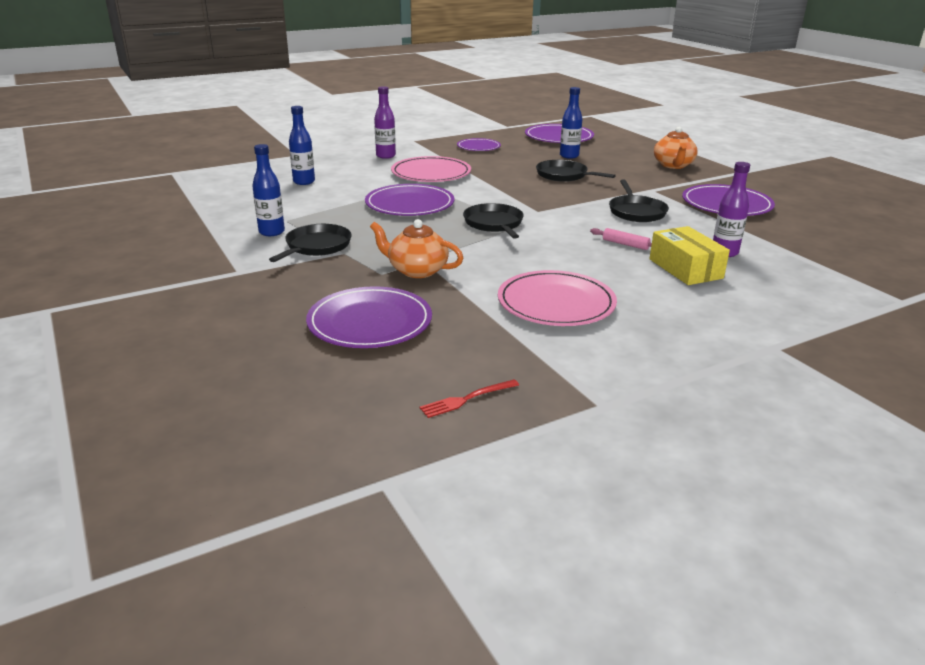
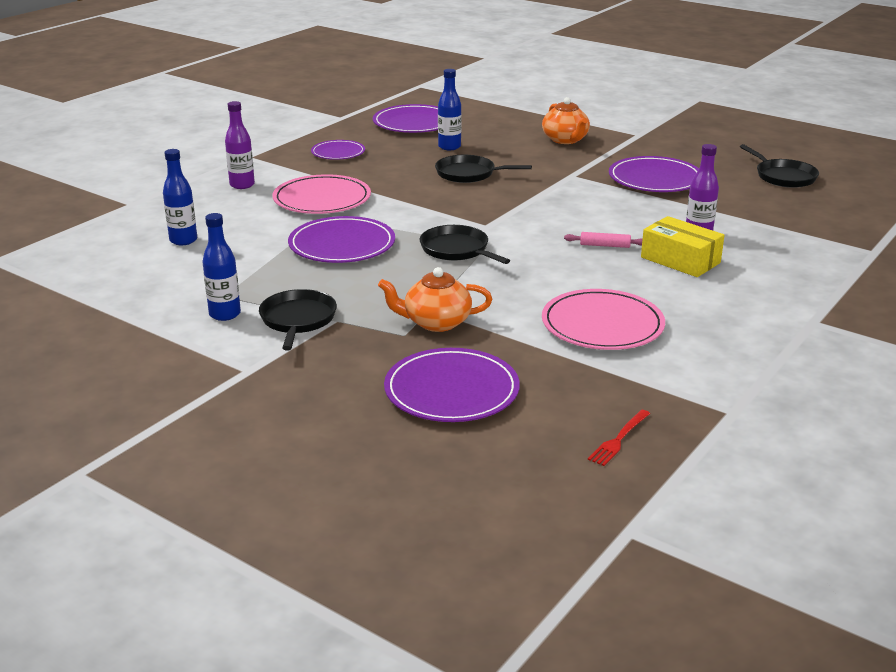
camera: 25 degrees left, 0 degrees up
black pan [609,179,669,222] -> black pan moved to [740,144,819,188]

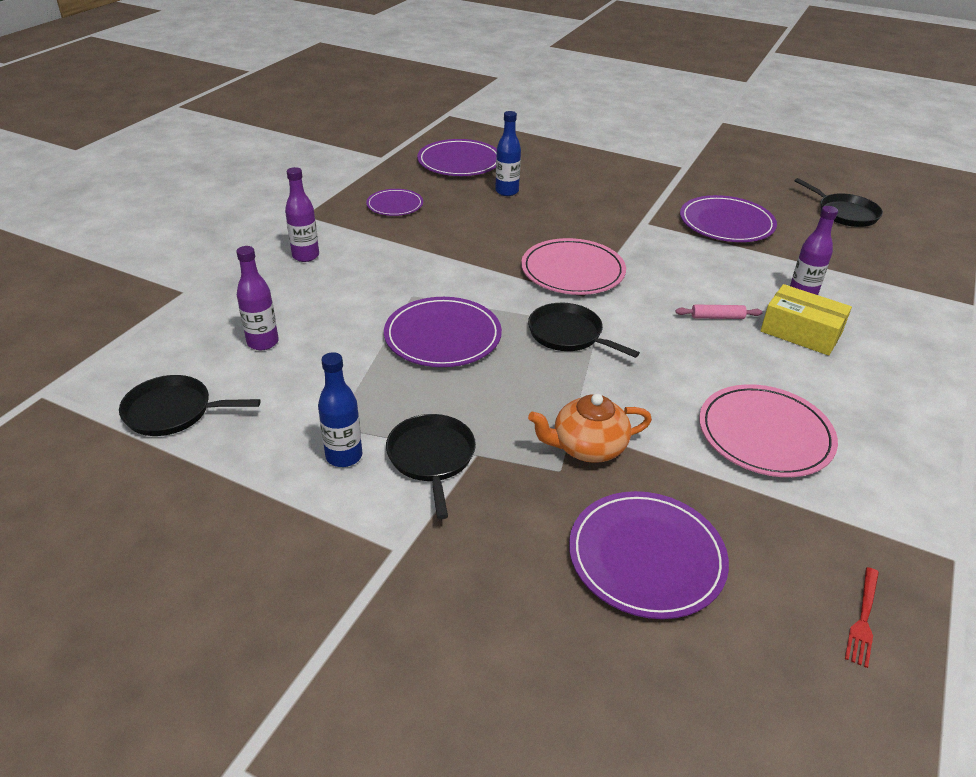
camera: 10 degrees left, 10 degrees up
blue bottle [163,149,197,245] -> purple bottle [236,246,279,350]
pink plate [272,174,371,214] -> pink plate moved to [521,238,626,295]
black pan [435,155,532,183] -> black pan moved to [119,375,261,436]
orange teapot [542,97,590,144] -> none

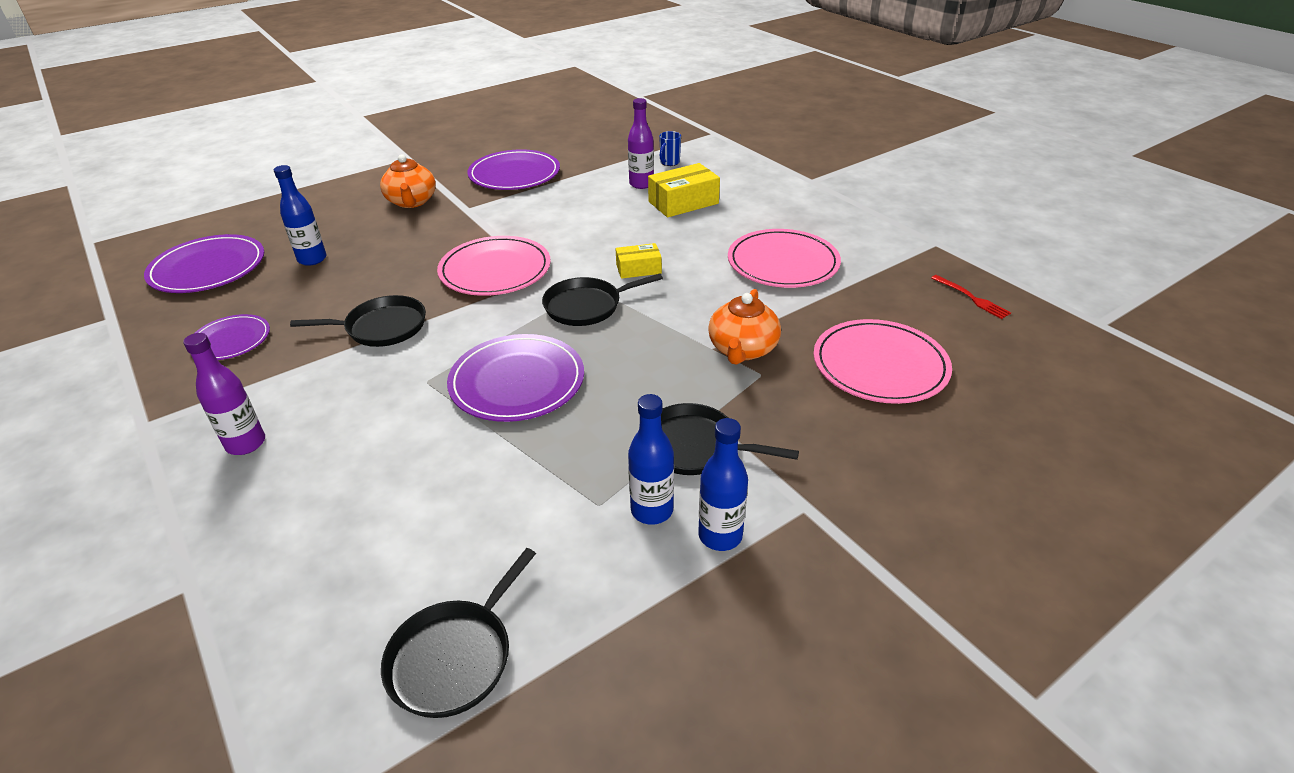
camera: 60 degrees left, 0 degrees up
purple bottle [236,246,279,350] -> none
purple plate [569,491,729,619] -> pink plate [814,319,952,404]
pink rolling pin [675,305,762,319] -> none
black pan [794,178,883,227] -> black pan moved to [290,295,426,347]
none -> orange teapot [380,154,436,208]
none -> yellow box [616,243,662,279]
none -> blue mug [659,131,681,166]
none -> blue bottle [698,418,748,551]

